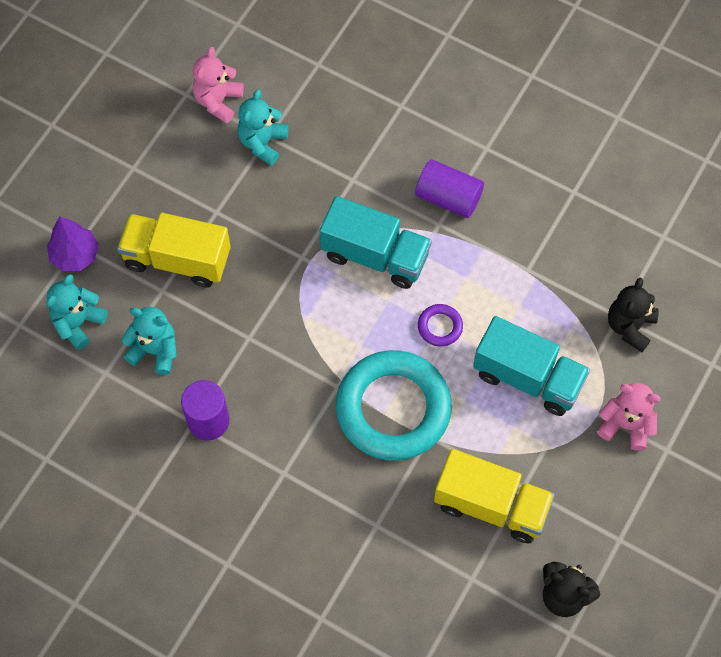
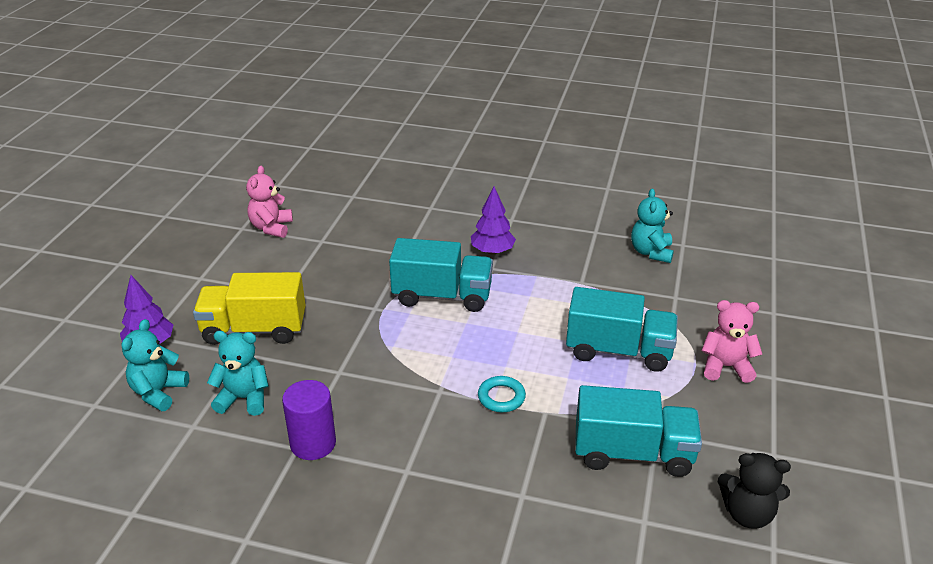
camera: 15 degrees left, 30 degrees down
turquoise teddy bear [237,89,288,166] -> turquoise teddy bear moved to [631,188,674,263]
turquoise ring [336,350,452,461] -> turquoise ring [478,376,526,412], size x0.40
purple cylinder [415,159,484,218] -> purple tree [471,187,516,255]
purple ring [418,304,463,347] -> none
yellow truck [434,449,555,543] -> turquoise truck [575,385,702,477]
black teddy bear [608,278,659,352] -> none

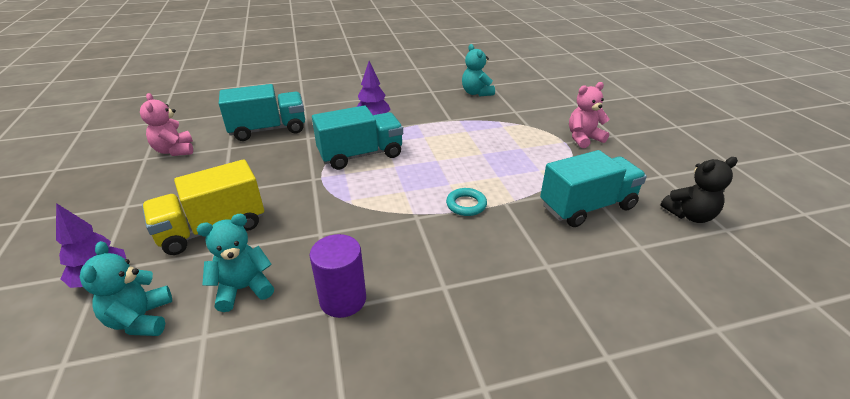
camera: 30 degrees left, 0 degrees up
turquoise truck [566,287,678,372] -> turquoise truck moved to [219,84,305,141]

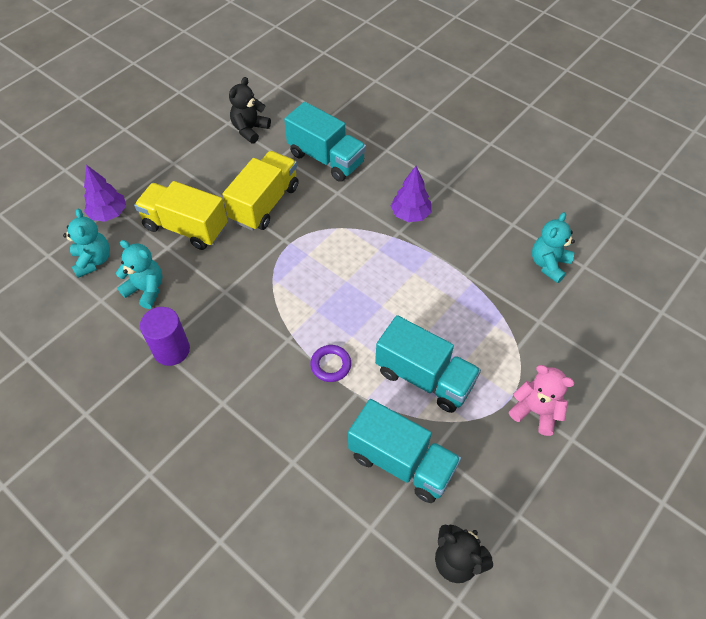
camera: 55 degrees right, 20 degrees up
turquoise teddy bear [80,241,172,336] -> turquoise teddy bear turned 120 degrees clockwise [63,209,110,278]
pink teddy bear [140,93,193,156] -> black teddy bear [229,77,271,144]
turquoise truck [312,105,403,170] -> turquoise truck moved to [375,315,481,413]
turquoise ring [446,188,487,216] -> purple ring [310,345,351,382]
none -> yellow truck [222,151,299,231]

